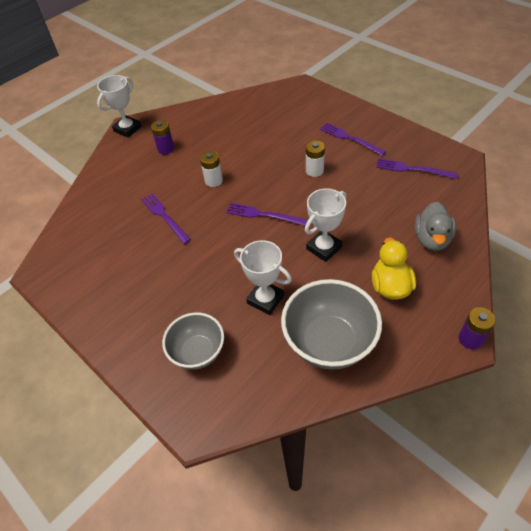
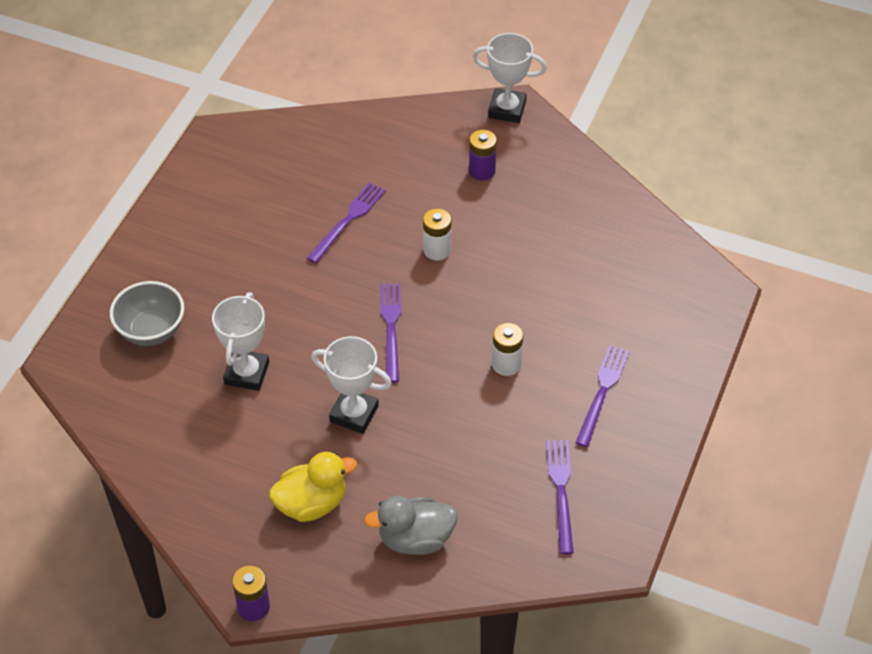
camera: 65 degrees right, 0 degrees up
grey bowl [281,279,382,370] -> none

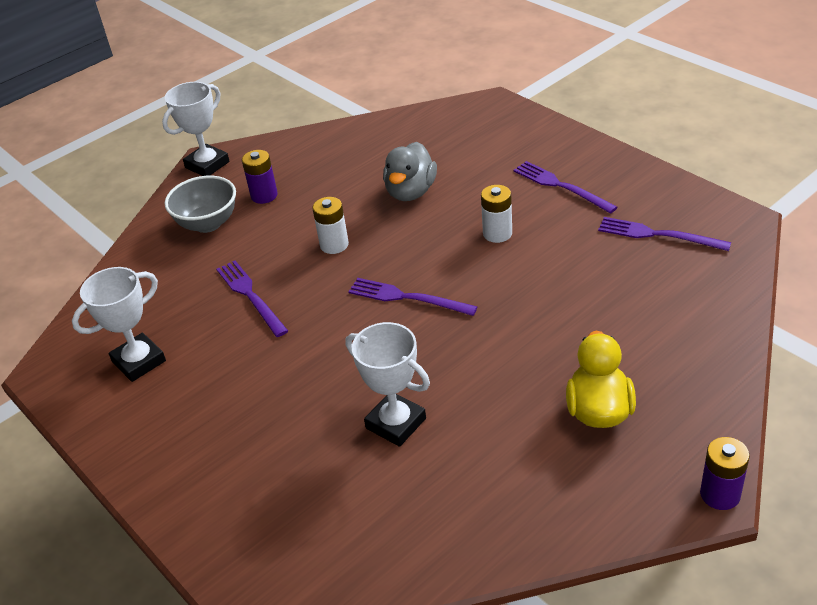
camera: 60 degrees left, 10 degrees down
grey bowl [110,281,184,346] -> grey bowl moved to [165,176,236,233]
white trophy [311,336,392,434] -> white trophy moved to [72,267,166,382]
grey duck [364,496,458,555] -> grey duck moved to [383,142,437,201]

